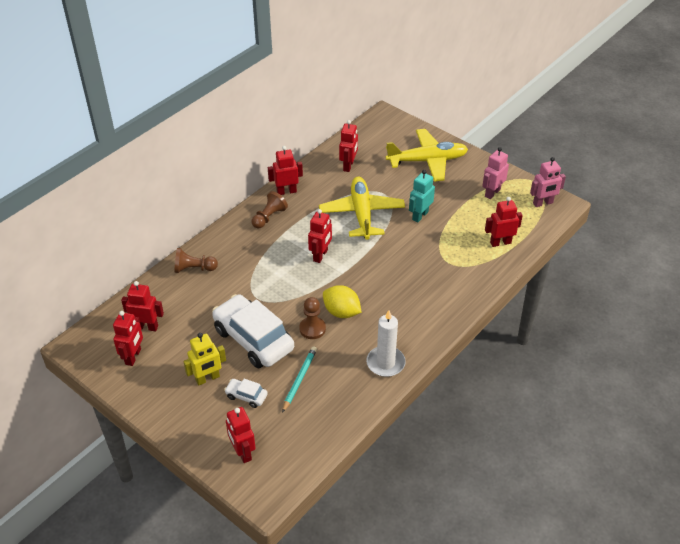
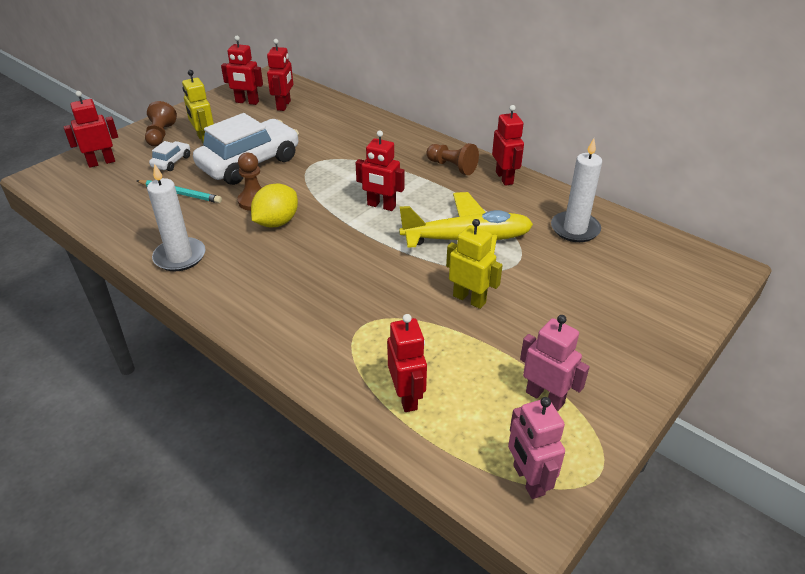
camera: 90 degrees right, 5 degrees down
brown pawn [174,248,218,273] -> brown pawn moved to [145,101,177,146]
red robot [339,120,358,172] -> white candle [551,138,602,242]
yellow plane [386,129,468,182] -> none
turquoise robot [409,170,435,222] -> yellow robot [446,219,503,309]

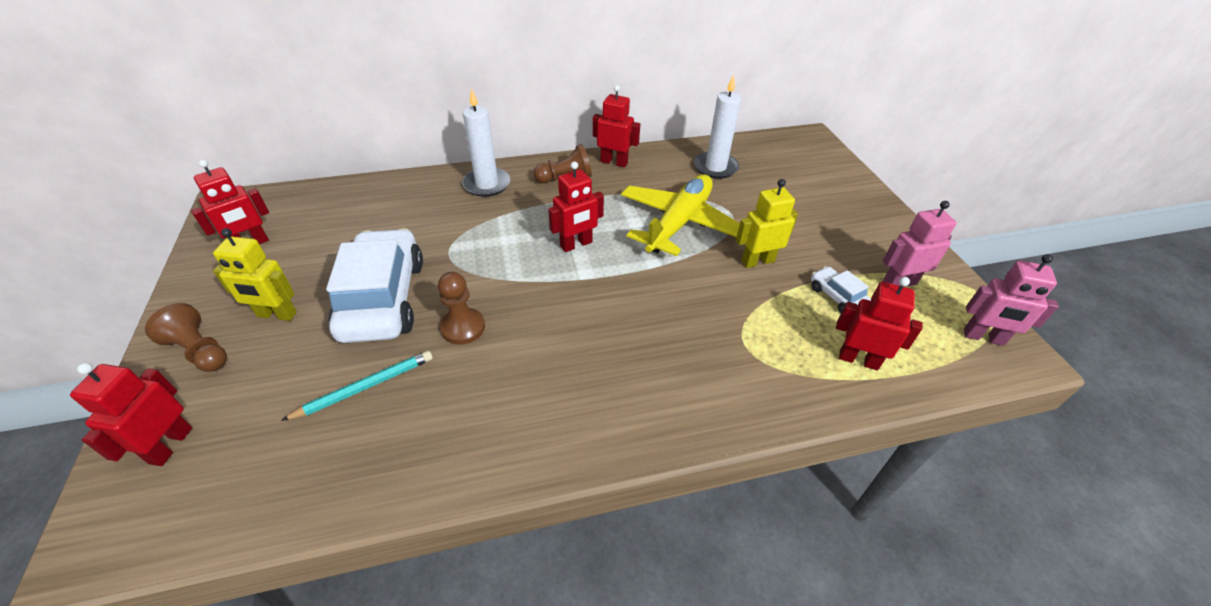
camera: 55 degrees left, 5 degrees up
white candle [147,163,206,271] -> white candle moved to [462,88,510,197]
white car [149,141,190,171] -> white car moved to [811,266,871,313]
yellow lemon [251,184,298,227] -> none
red robot [267,39,293,111] -> none

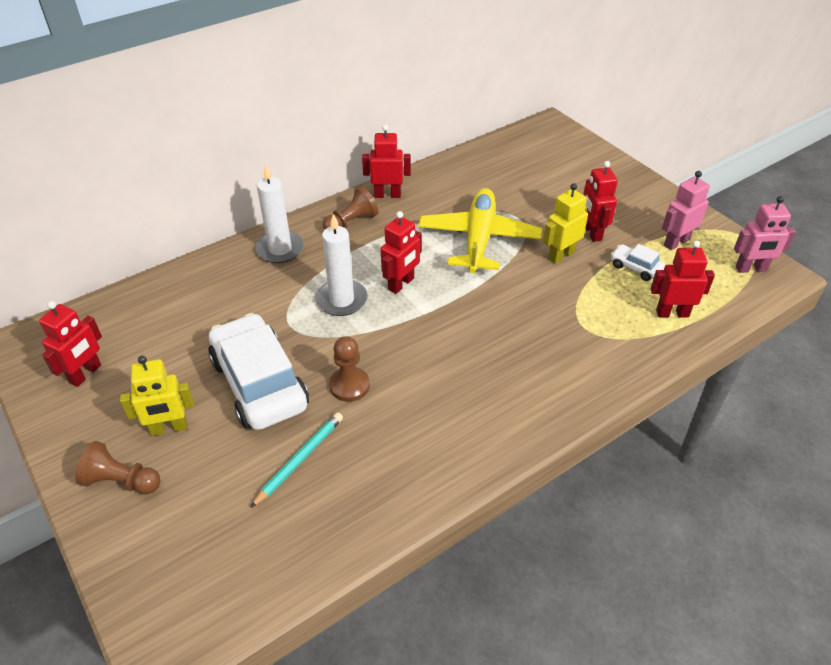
camera: 20 degrees left, 0 degrees up
red robot [70,363,192,466] -> red robot moved to [583,161,618,242]
white candle [694,75,741,179] -> white candle moved to [316,214,368,316]

